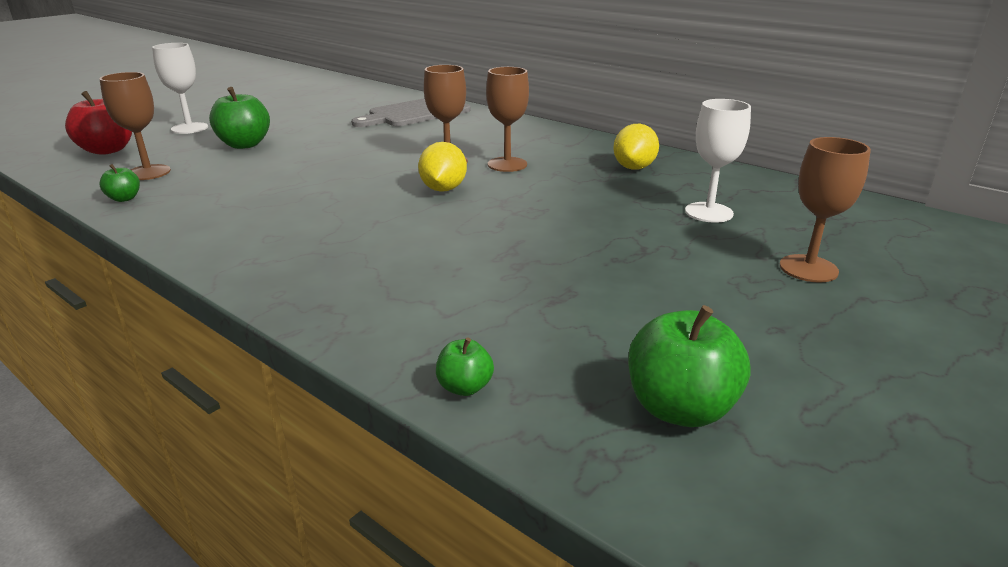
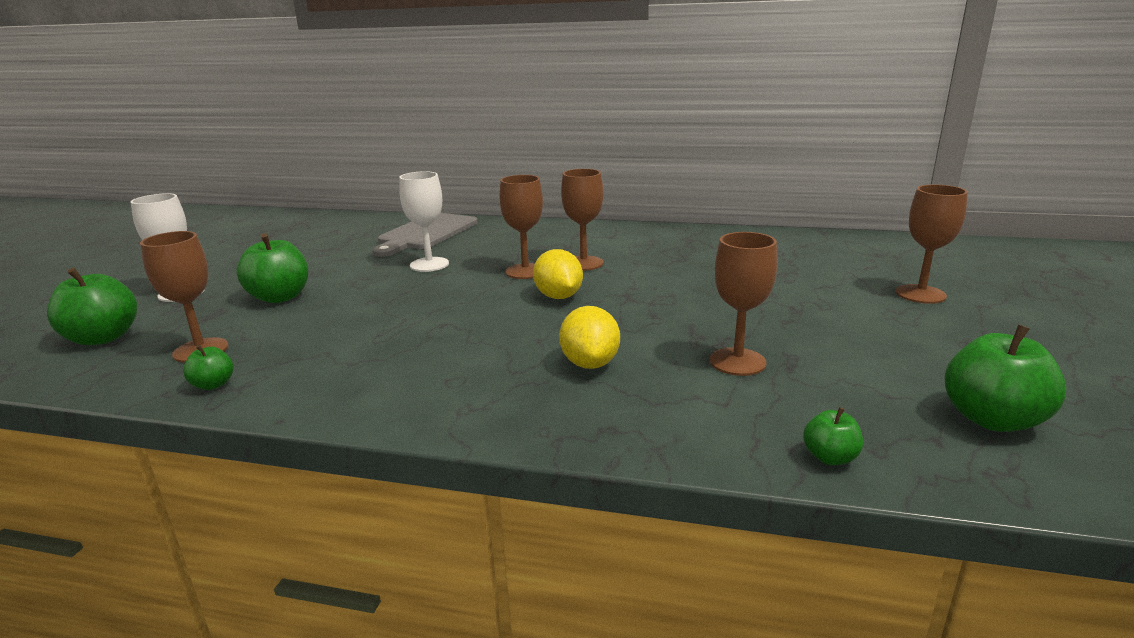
camera: 25 degrees left, 5 degrees down
red apple [65,91,132,155] -> green apple [47,268,137,345]
yellow lemon [613,124,659,170] -> yellow lemon moved to [559,306,620,369]
white goblet [685,99,751,223] -> white goblet moved to [399,171,449,272]
none -> brown goblet [710,232,777,376]

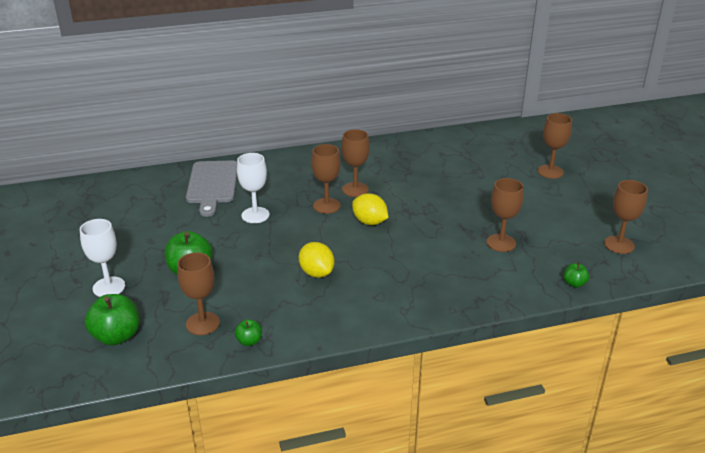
camera: 30 degrees left, 10 degrees up
yellow lemon [559,306,620,369] -> yellow lemon moved to [299,242,335,278]
green apple [945,324,1066,432] -> brown goblet [604,180,648,254]

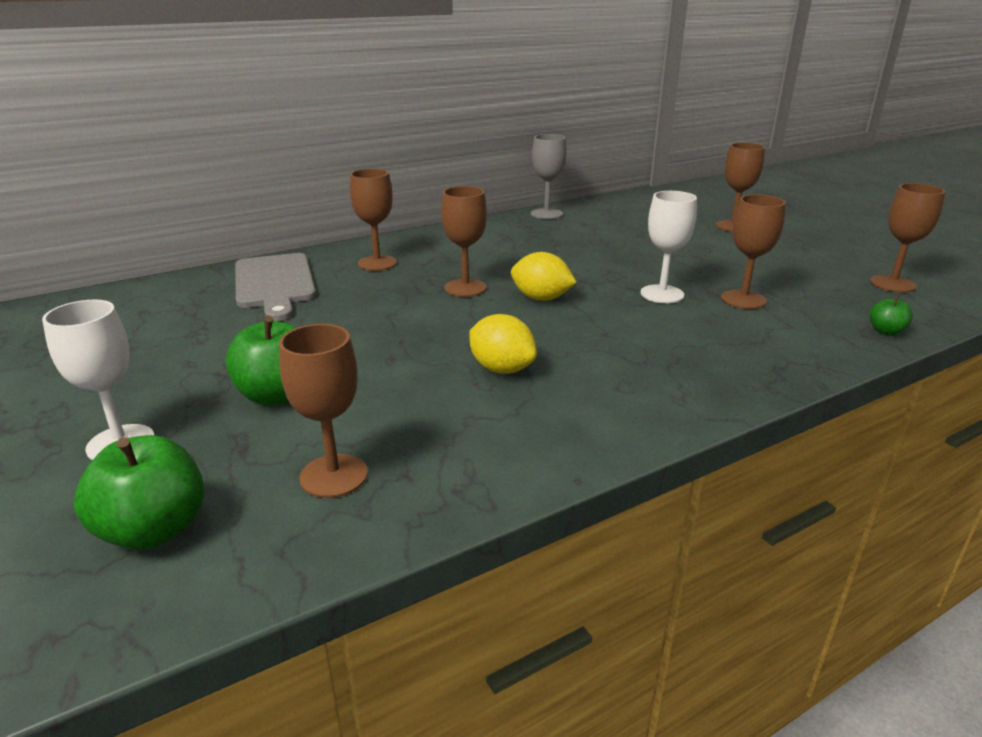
camera: 15 degrees left, 5 degrees down
green apple [235,319,262,346] -> none
white goblet [237,153,269,223] -> white goblet moved to [640,191,697,303]
brown goblet [341,129,370,197] -> brown goblet moved to [350,169,397,271]
none -> grey goblet [531,134,567,219]

